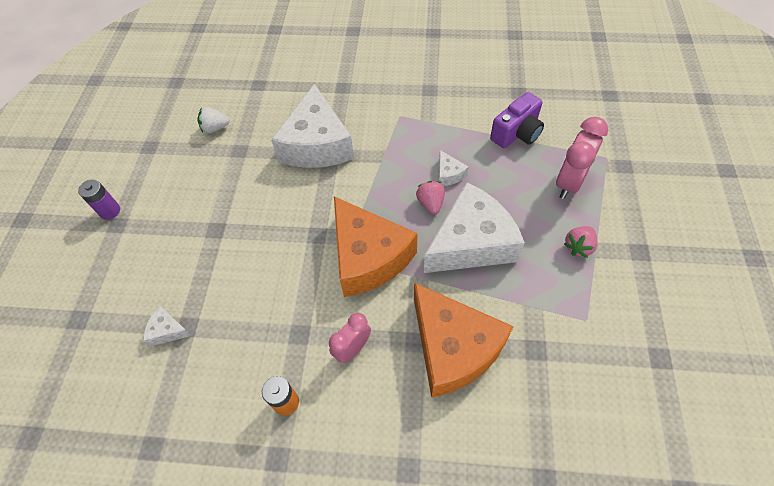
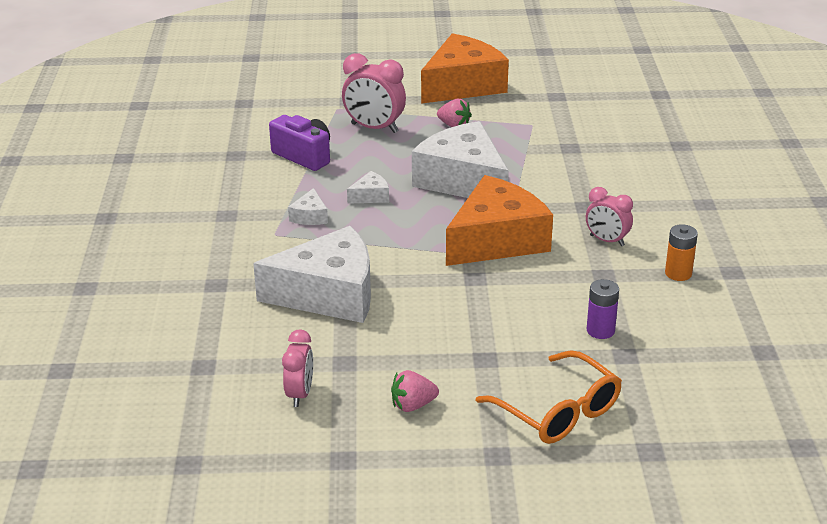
camera: 100 degrees left, 25 degrees down
purple battery [78,179,120,220] -> purple battery moved to [587,279,619,339]
white cheese [143,306,192,346] -> white cheese moved to [288,188,328,225]
white strawberry [197,107,230,133] -> pink clock [282,329,313,407]
orange cheese [414,283,514,398] -> orange cheese moved to [421,33,509,104]
pink strawberry [416,181,445,215] -> pink strawberry moved to [391,370,439,412]
none -> orange glasses [476,350,622,444]

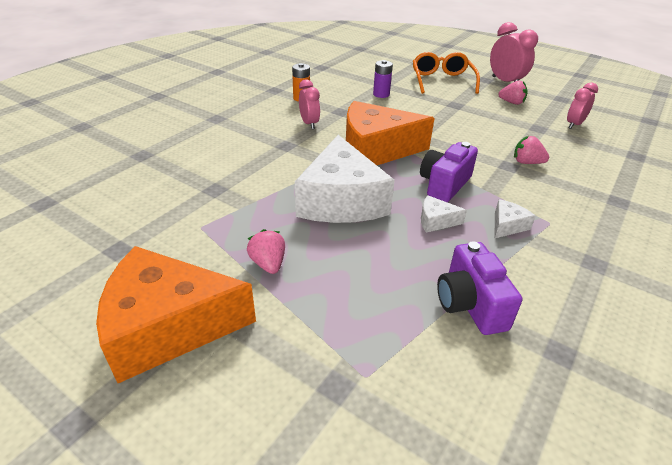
camera: 145 degrees left, 5 degrees up
white cheese [253,226,371,323] -> pink strawberry [514,136,549,164]
pink clock [342,53,406,133] -> pink clock moved to [490,22,538,82]
none -> purple camera [420,142,478,202]

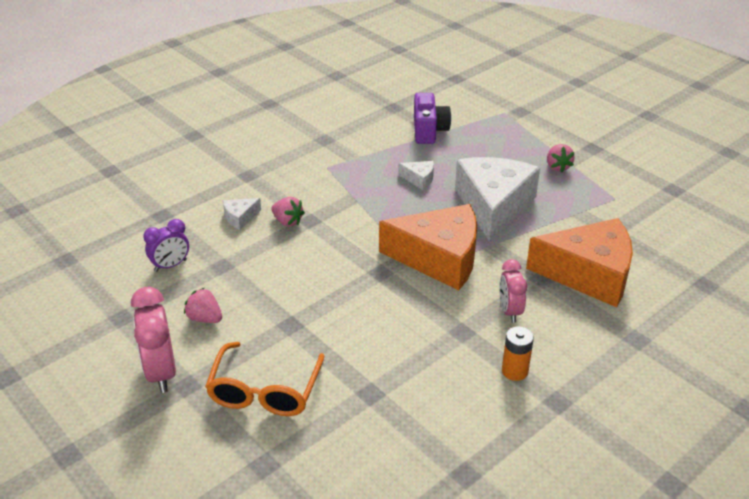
camera: 165 degrees left, 0 degrees up
orange cheese [96,246,256,383] -> orange cheese moved to [526,218,633,307]
purple battery [373,60,393,98] -> none
purple camera [420,142,478,202] -> none
white cheese [495,199,536,238] -> white cheese moved to [223,198,261,230]
pink clock [567,83,598,129] -> purple clock [143,219,189,272]

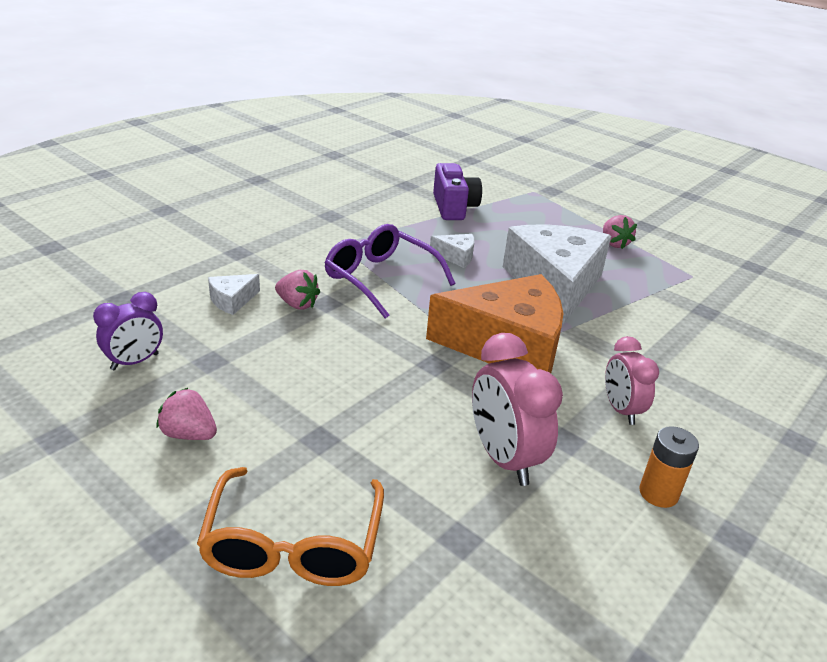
camera: 10 degrees left, 5 degrees down
pink clock [131,287,176,393] -> pink clock moved to [472,333,563,486]
orange cheese [526,218,633,307] -> none
none -> purple glasses [324,224,455,319]

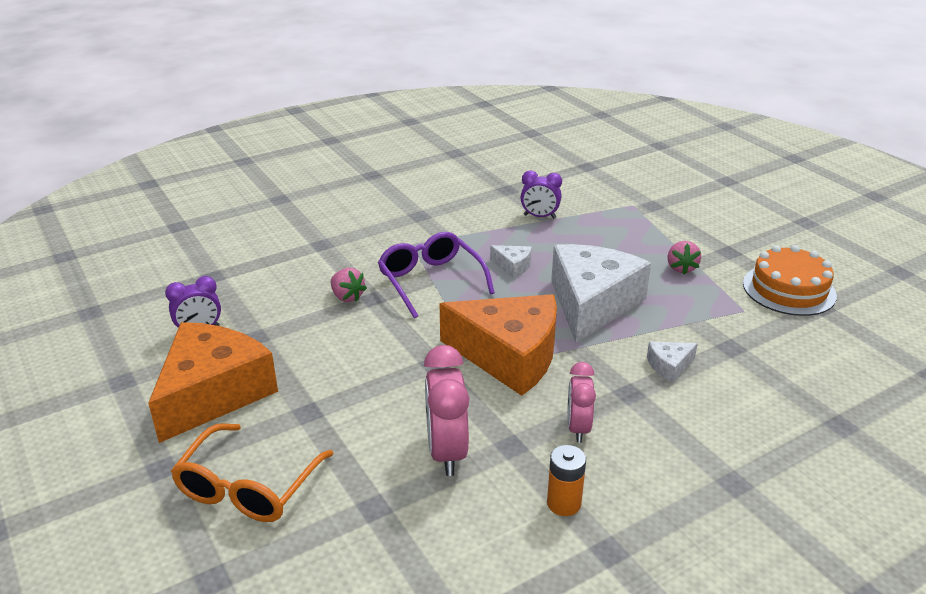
camera: 20 degrees right, 0 degrees up
pink strawberry [156,388,217,440] -> orange cheese [148,322,278,443]
white cheese [208,274,260,315] -> white cheese moved to [647,342,698,383]
purple camera [433,163,482,220] -> purple clock [521,171,562,219]
none -> orange cake [743,245,837,316]

